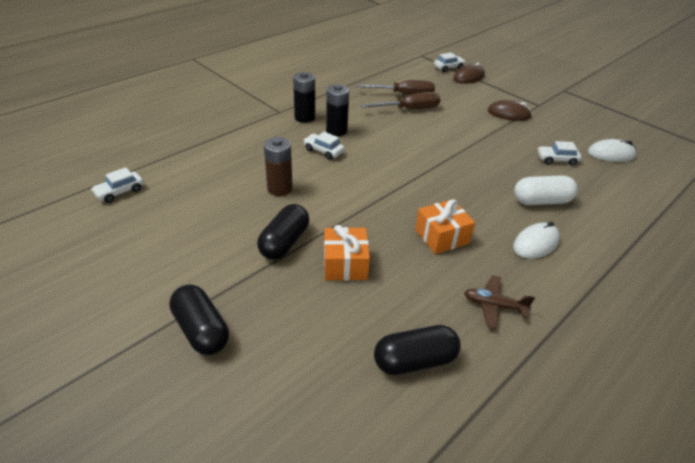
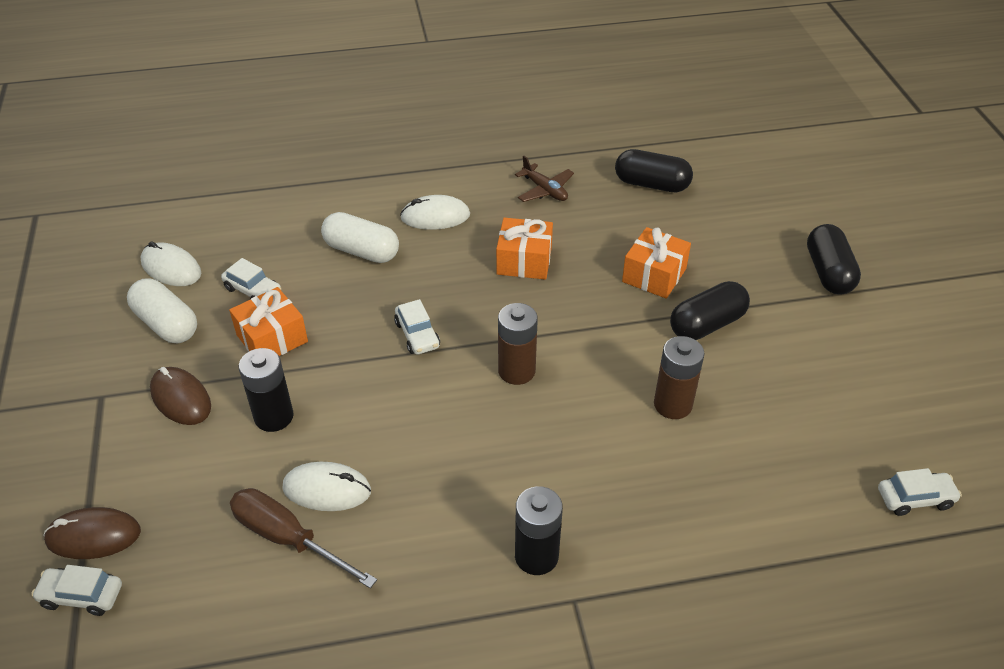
camera: 145 degrees left, 5 degrees up
white car [304,132,344,160] -> white car moved to [394,299,440,355]
black battery [326,84,349,136] -> black battery moved to [239,348,294,432]
brown screwdriver [361,92,440,109] -> white mouse [282,462,371,511]
none -> white capsule [127,278,197,344]
none -> orange gift [229,287,308,356]
none -> brown battery [498,303,538,385]

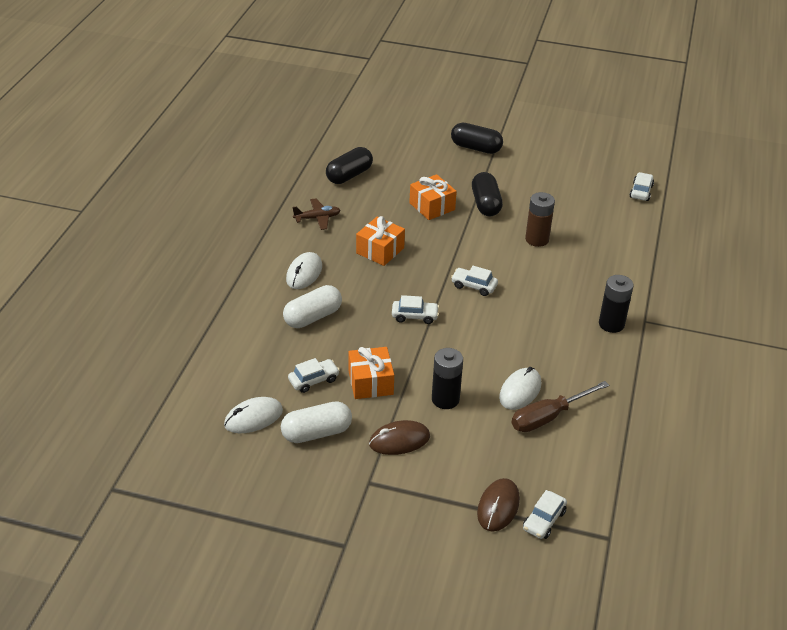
camera: 65 degrees left, 5 degrees down
brown battery [498,303,538,385] -> white car [451,266,498,296]

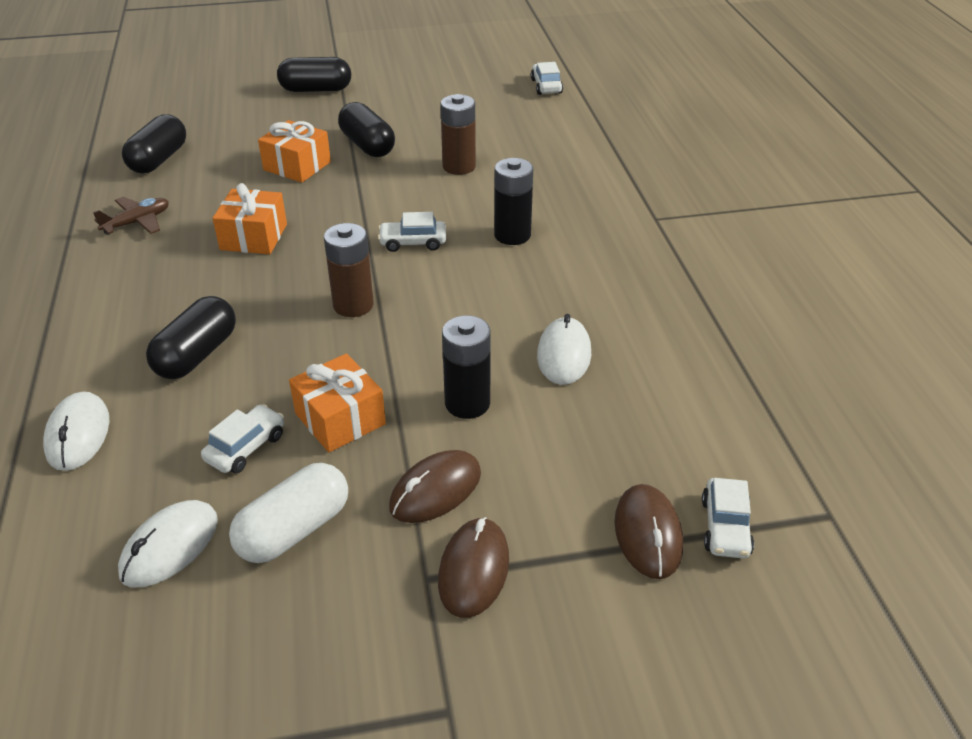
camera: 25 degrees left, 0 degrees up
white capsule [283,285,342,328] -> black capsule [146,296,236,379]
white mouse [286,252,322,289] -> white mouse moved to [43,392,110,471]
white car [392,295,439,324] -> brown battery [324,223,374,317]
brown screwdriver [512,381,609,432] -> none
black battery [599,275,634,333] -> black battery moved to [494,158,533,245]
none -> brown mouse [438,517,509,618]

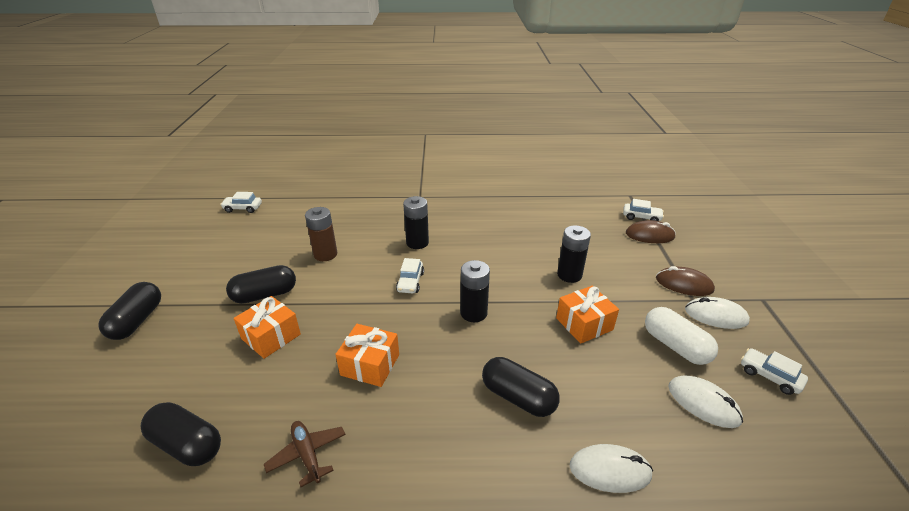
camera: 80 degrees left, 5 degrees down
white car [201,404,284,474] -> white car moved to [741,348,808,395]
brown battery [324,223,374,317] -> black battery [460,260,490,322]
brown mouse [389,450,481,523] -> none
white mouse [537,314,591,385] -> white mouse moved to [685,297,750,329]

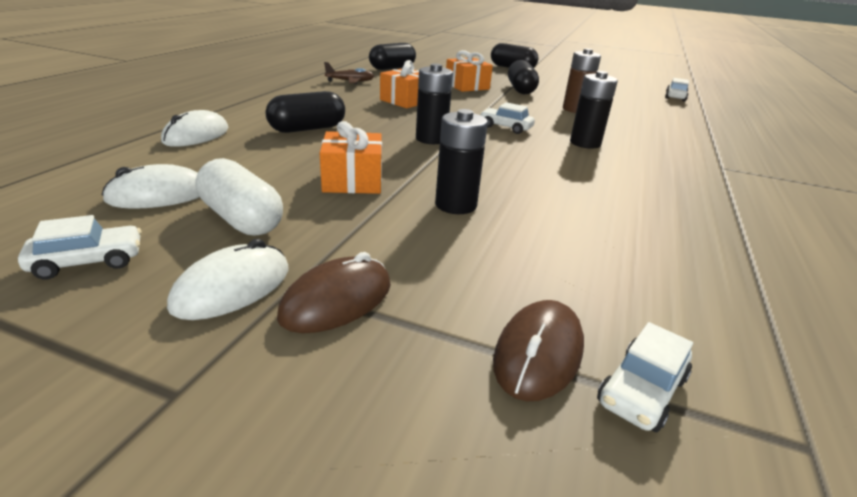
camera: 110 degrees right, 5 degrees down
white capsule [645,307,718,365] -> white capsule turned 60 degrees clockwise [195,158,283,236]

